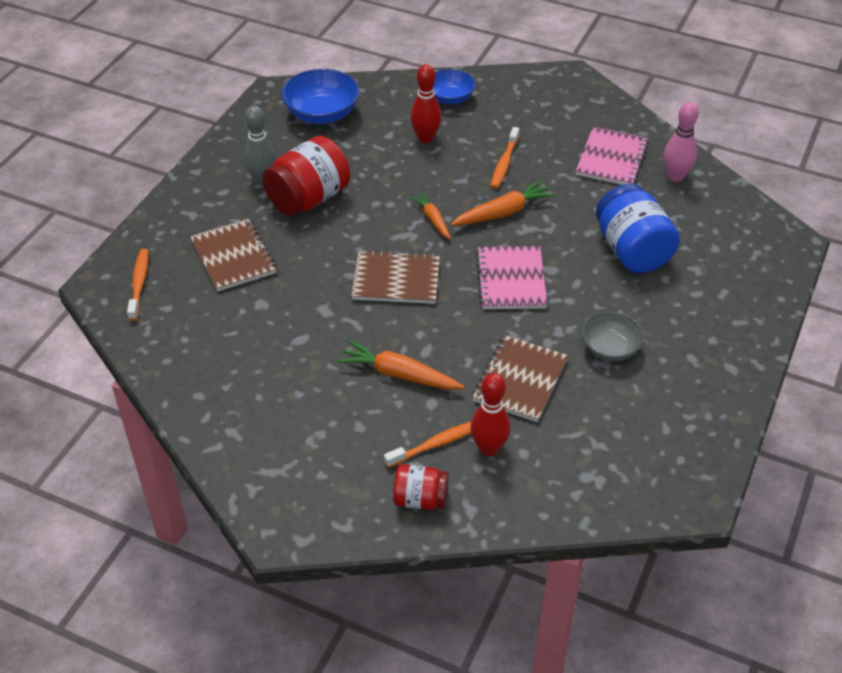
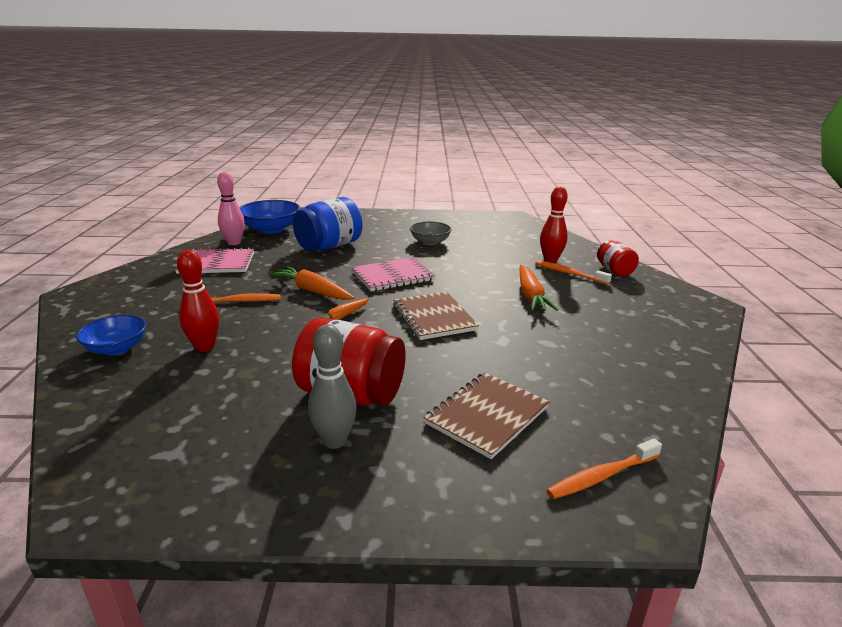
camera: 115 degrees left, 20 degrees down
blue bowl [281,69,360,124] -> blue bowl moved to [239,200,300,234]
brown notebook [472,335,568,422] -> none

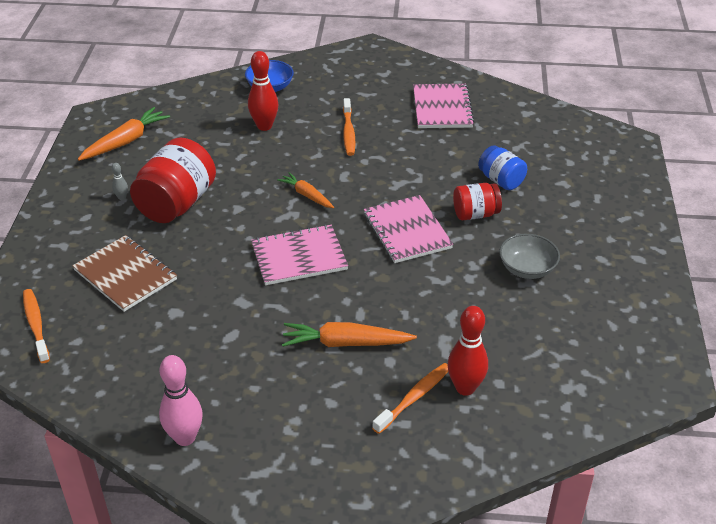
camera: 95 degrees right, 15 degrees up
pink bowling pin [217,172,245,245] -> pink bowling pin moved to [159,355,203,446]
blue bowl [239,200,300,234] -> none
orange carrot [269,266,354,300] -> orange carrot moved to [78,107,170,161]
blue jar [293,197,363,251] -> blue jar [478,145,527,190], size x0.57
grey bowling pin [308,324,357,449] -> grey bowling pin [112,163,128,200], size x0.46
brown notebook [393,292,479,340] -> pink notebook [251,224,348,285]
red jar [597,240,639,277] -> red jar moved to [453,183,502,220]

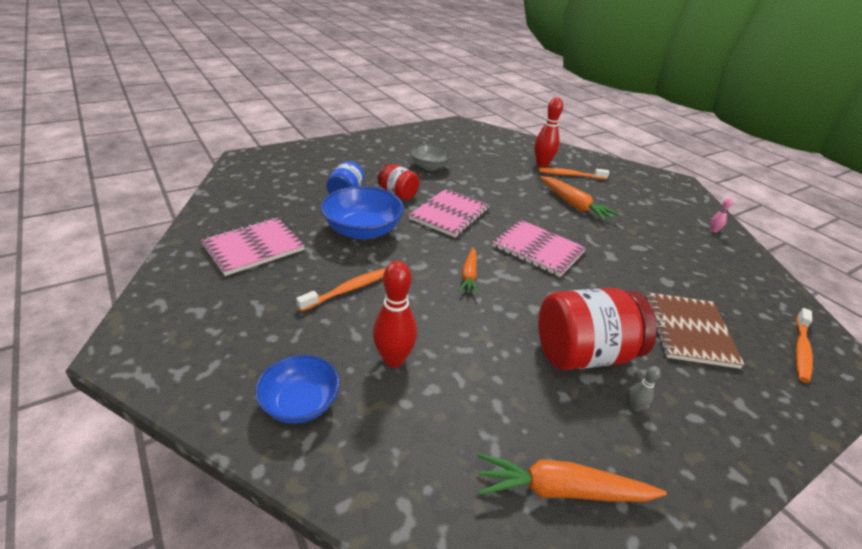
camera: 130 degrees left, 5 degrees down
pink bowling pin [159,355,203,446] -> pink bowling pin [710,198,733,233], size x0.46
none -> blue bowl [321,186,404,240]

